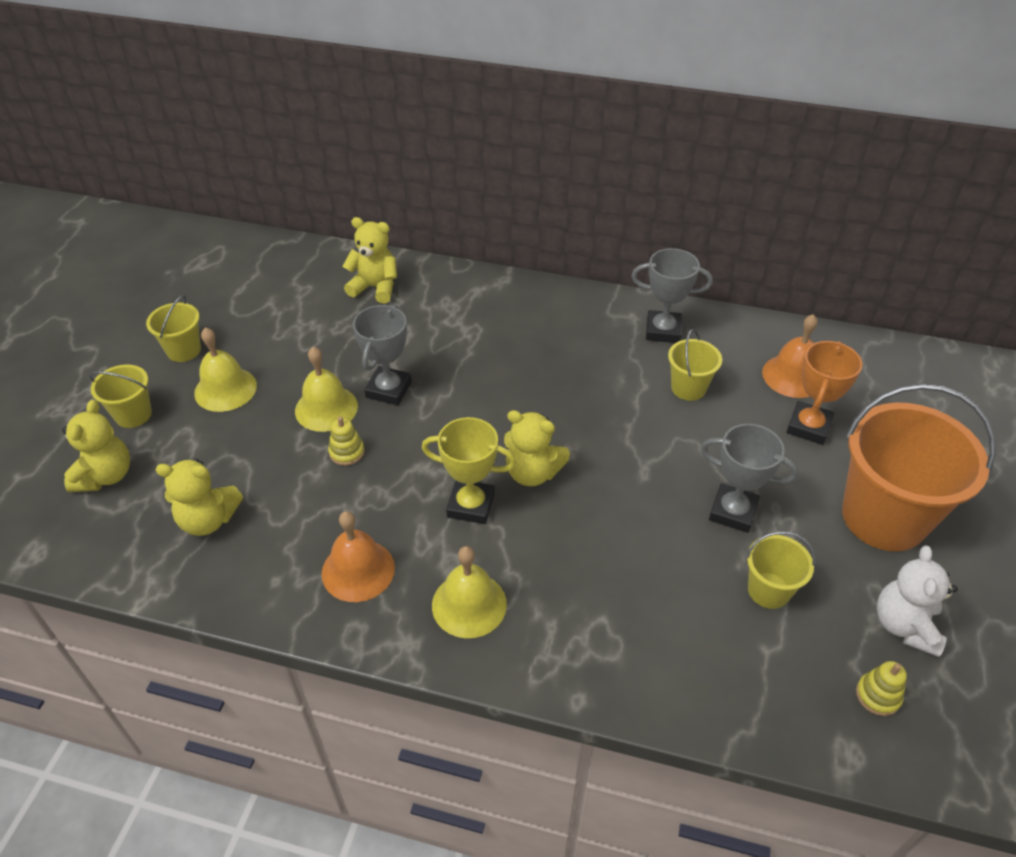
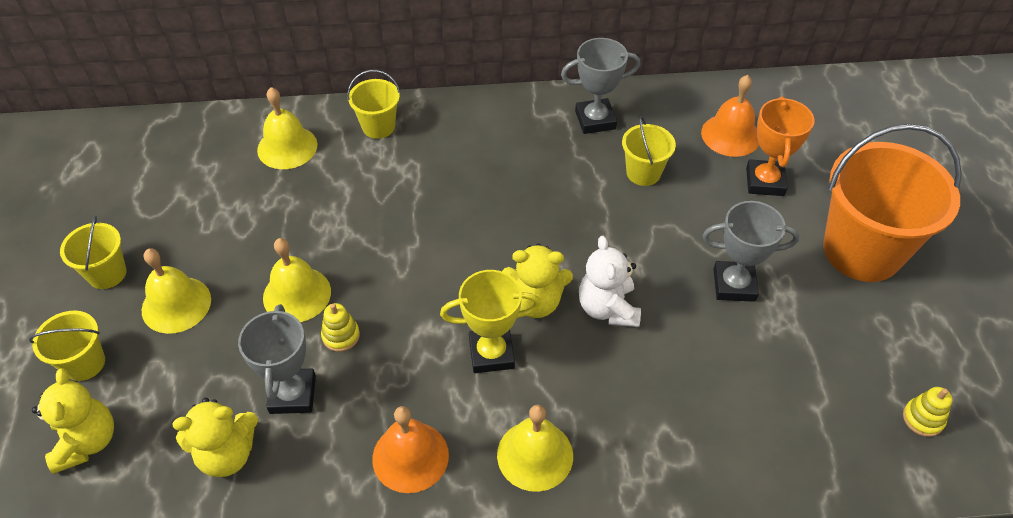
camera: 20 degrees left, 5 degrees up
yellow teddy bear [342,217,397,303] -> yellow bell [257,87,317,169]
grey trophy [353,305,412,405] -> grey trophy moved to [238,304,316,414]
yellow bucket [746,531,816,609] -> yellow bucket moved to [347,70,400,139]
white teddy bear [877,546,958,657] -> white teddy bear moved to [579,236,641,327]

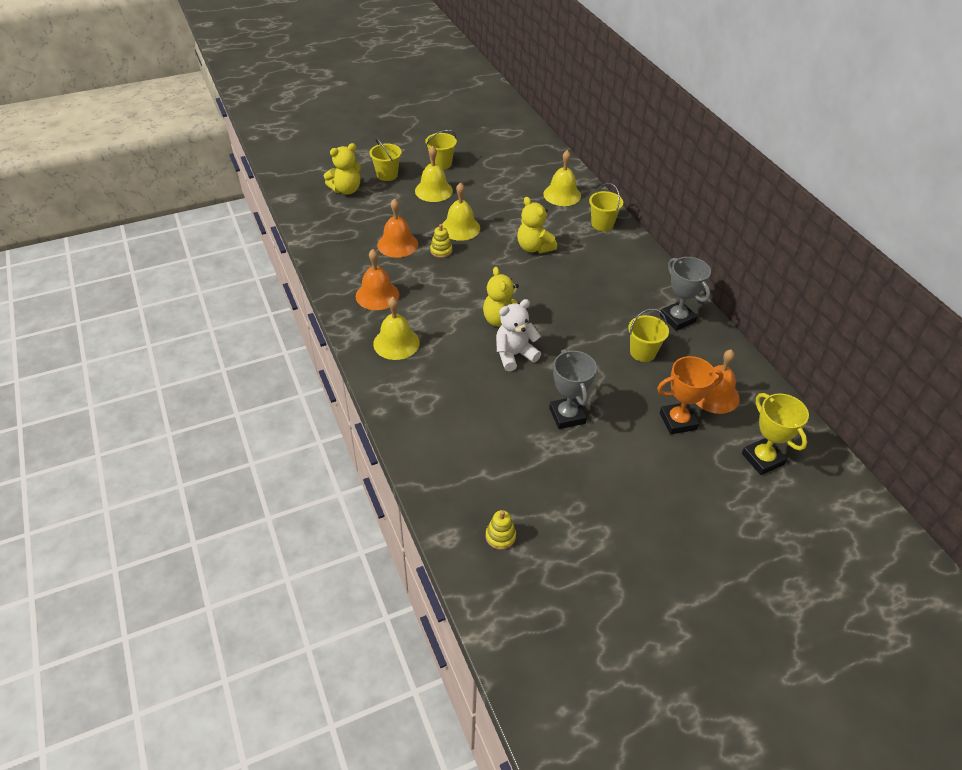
camera: 70 degrees right, 5 degrees down
yellow teddy bear [172,398,258,477] -> yellow teddy bear moved to [517,197,557,254]
grey trophy [238,304,316,414] -> orange bell [377,198,418,258]
yellow trophy [440,270,541,373] -> yellow trophy moved to [742,393,809,475]
orange bucket [823,124,962,282] -> none

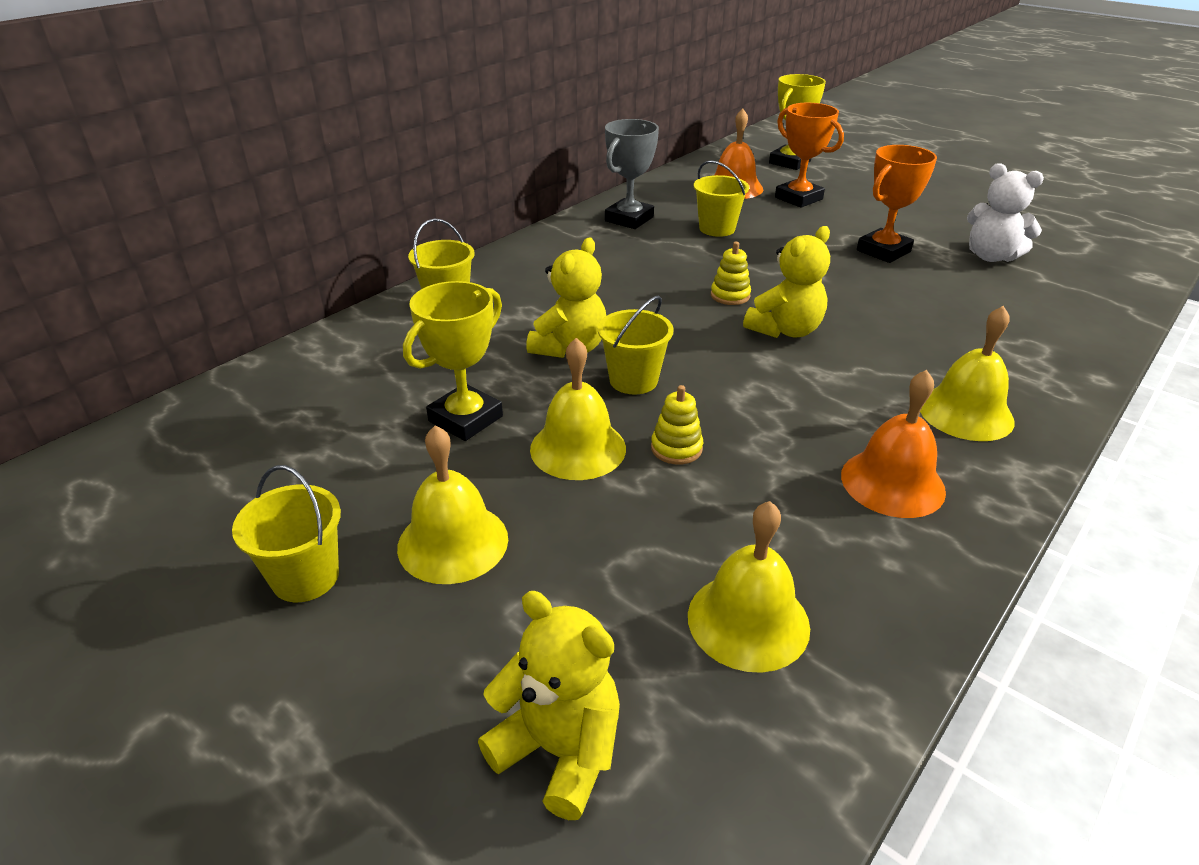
camera: 115 degrees left, 10 degrees down
yellow bucket [369,138,402,181] -> yellow bucket moved to [598,295,674,394]
orange bell [377,198,418,258] -> none
yellow stacking toy [486,510,516,550] -> yellow stacking toy moved to [711,242,751,305]
white teddy bear [496,299,541,371] -> white teddy bear moved to [967,163,1044,262]
yellow bell [543,150,581,206] -> yellow bell moved to [688,501,810,673]
grey trophy [549,349,597,429] -> orange trophy [857,145,937,263]
none -> yellow trophy [403,281,503,441]

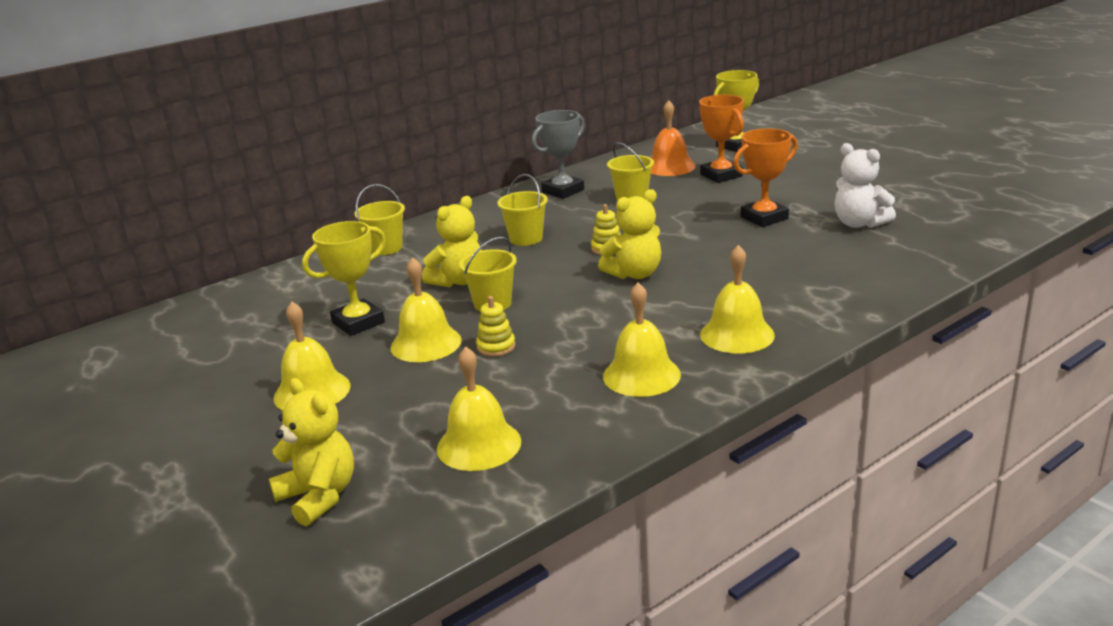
camera: 15 degrees right, 10 degrees down
yellow bucket [232,465,341,602] -> yellow bucket moved to [497,174,548,246]
orange bell [841,370,946,518] -> yellow bell [603,282,681,397]

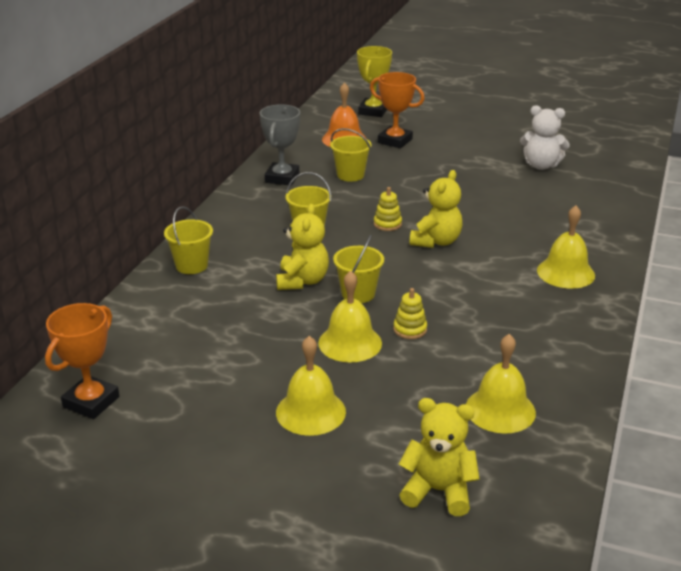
camera: 35 degrees left, 5 degrees up
yellow trophy [302,221,386,336] -> none
yellow bell [603,282,681,397] -> none
orange trophy [733,128,798,227] -> orange trophy moved to [45,303,119,419]

